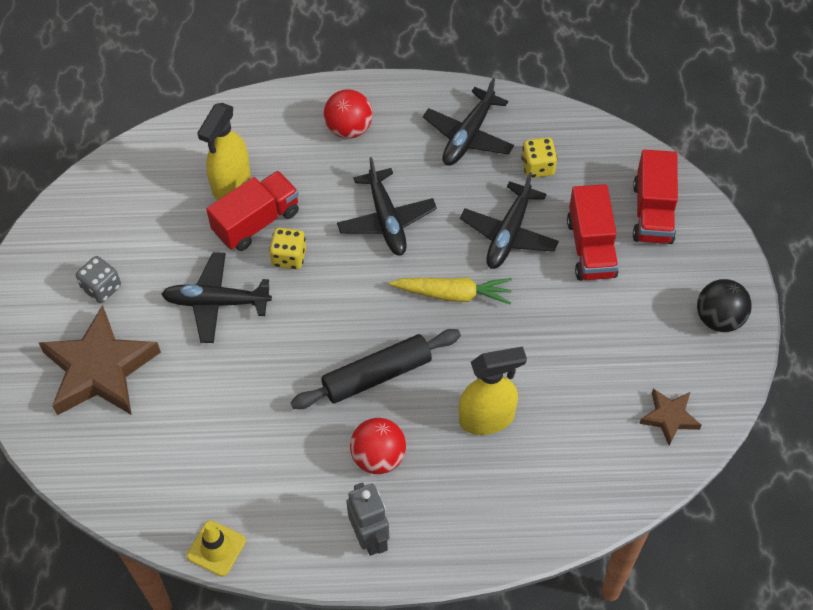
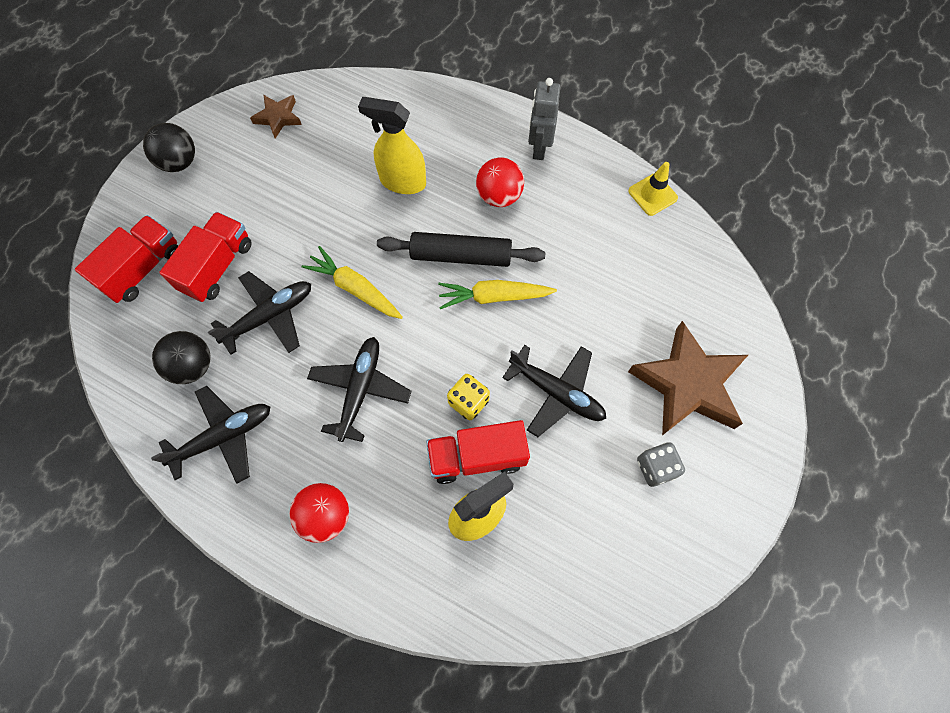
camera: 150 degrees left, 10 degrees up
yellow dice [521,137,557,178] -> black ball [152,331,211,384]
none -> yellow carrot [438,280,557,309]

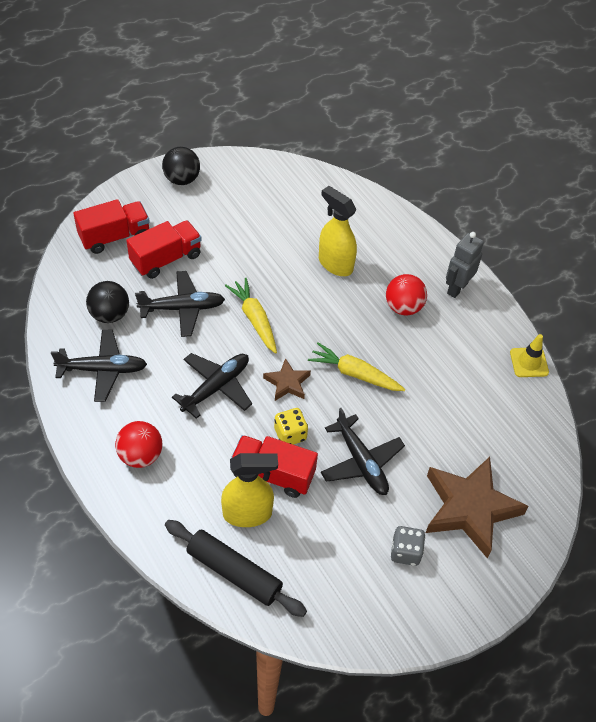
camera: 25 degrees right, 15 degrees down
brown star [250,95,302,138] -> brown star moved to [263,358,311,401]
black rolling pin [377,232,545,267] -> black rolling pin moved to [165,520,307,617]

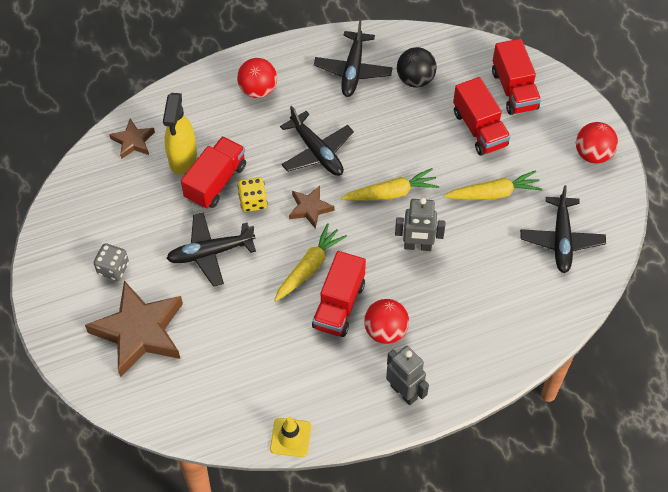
camera: 105 degrees right, 5 degrees up
black plane [135,271,225,337] -> black plane moved to [520,185,606,273]
black ball [162,147,200,185] -> red ball [576,122,618,164]
black rolling pin [165,520,307,617] -> brown star [109,119,155,159]
yellow spray bottle [319,186,357,276] -> none
none -> red truck [312,251,366,337]
none -> grey robot [395,198,445,251]
none -> yellow carrot [444,170,543,200]

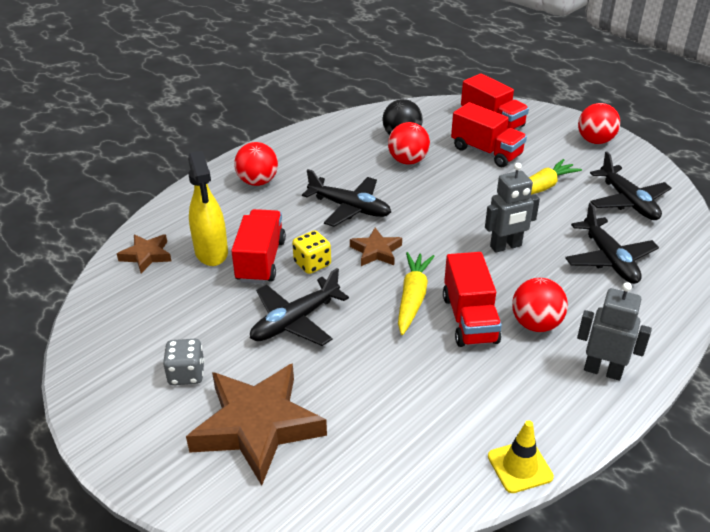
camera: 25 degrees left, 20 degrees down
black plane [314,20,393,97] -> black plane moved to [565,203,659,284]
yellow carrot [341,168,439,201] -> none
none -> red ball [388,122,430,165]

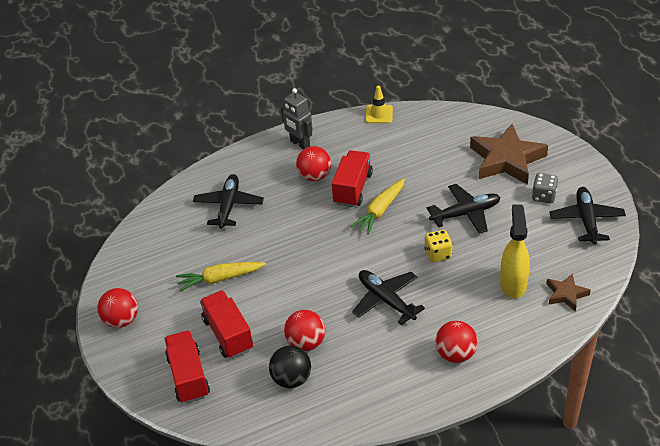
camera: 155 degrees left, 5 degrees up
red truck [231,209,286,284] -> none
brown star [350,228,402,266] -> none
grey robot [485,163,540,253] -> none
black plane [590,152,671,220] -> black plane moved to [549,187,626,244]

